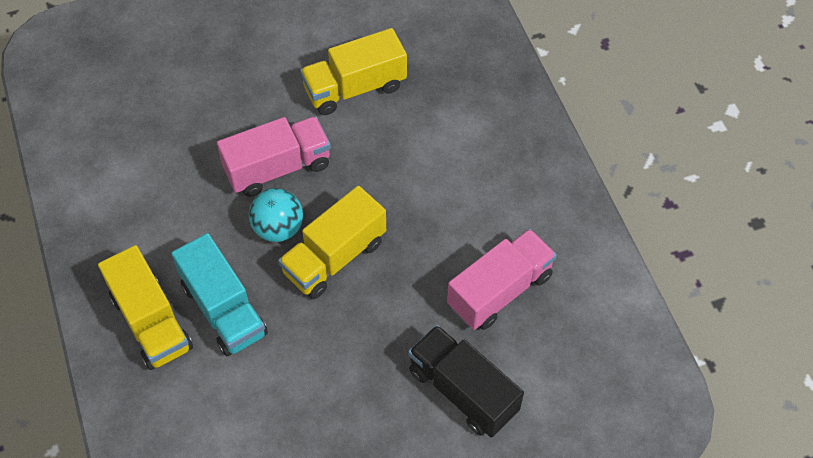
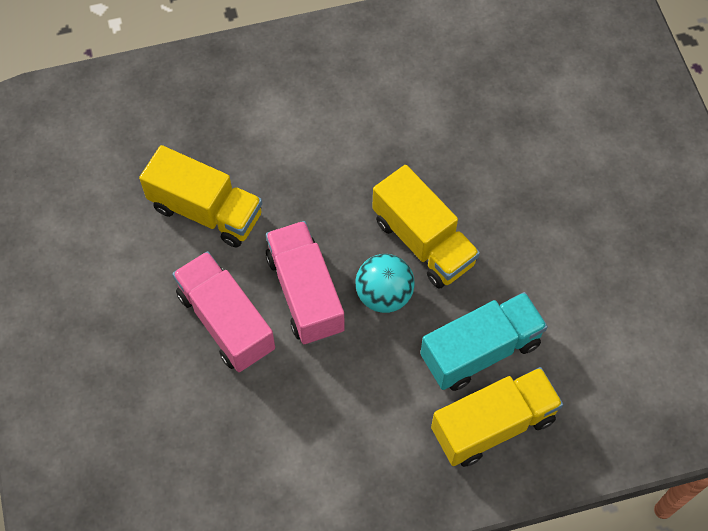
camera: 85 degrees left, 5 degrees up
yellow truck [300,28,407,115] -> yellow truck turned 45 degrees counterclockwise [139,145,262,248]
black truck [408,325,524,437] -> none
pink truck [447,229,557,330] -> pink truck moved to [172,251,275,372]

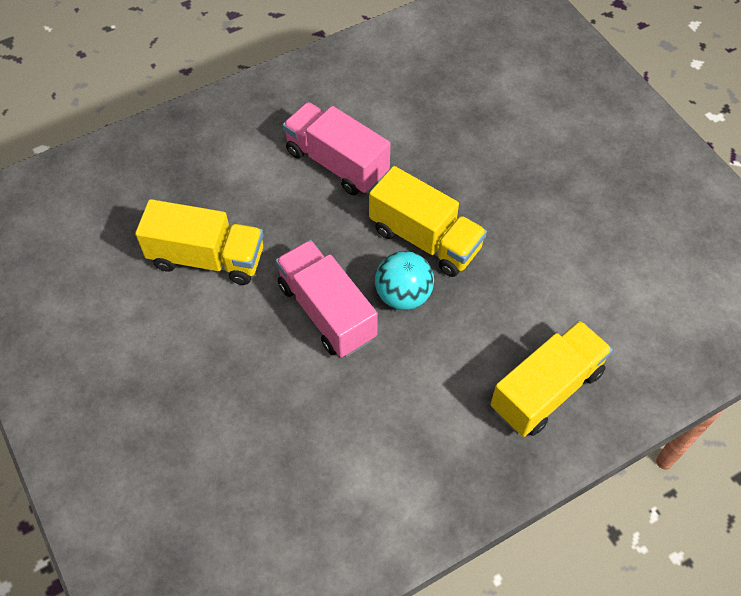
camera: 15 degrees left, 5 degrees down
pink truck [172,251,275,372] -> pink truck moved to [283,102,390,195]
turquoise truck [420,292,548,391] -> none

